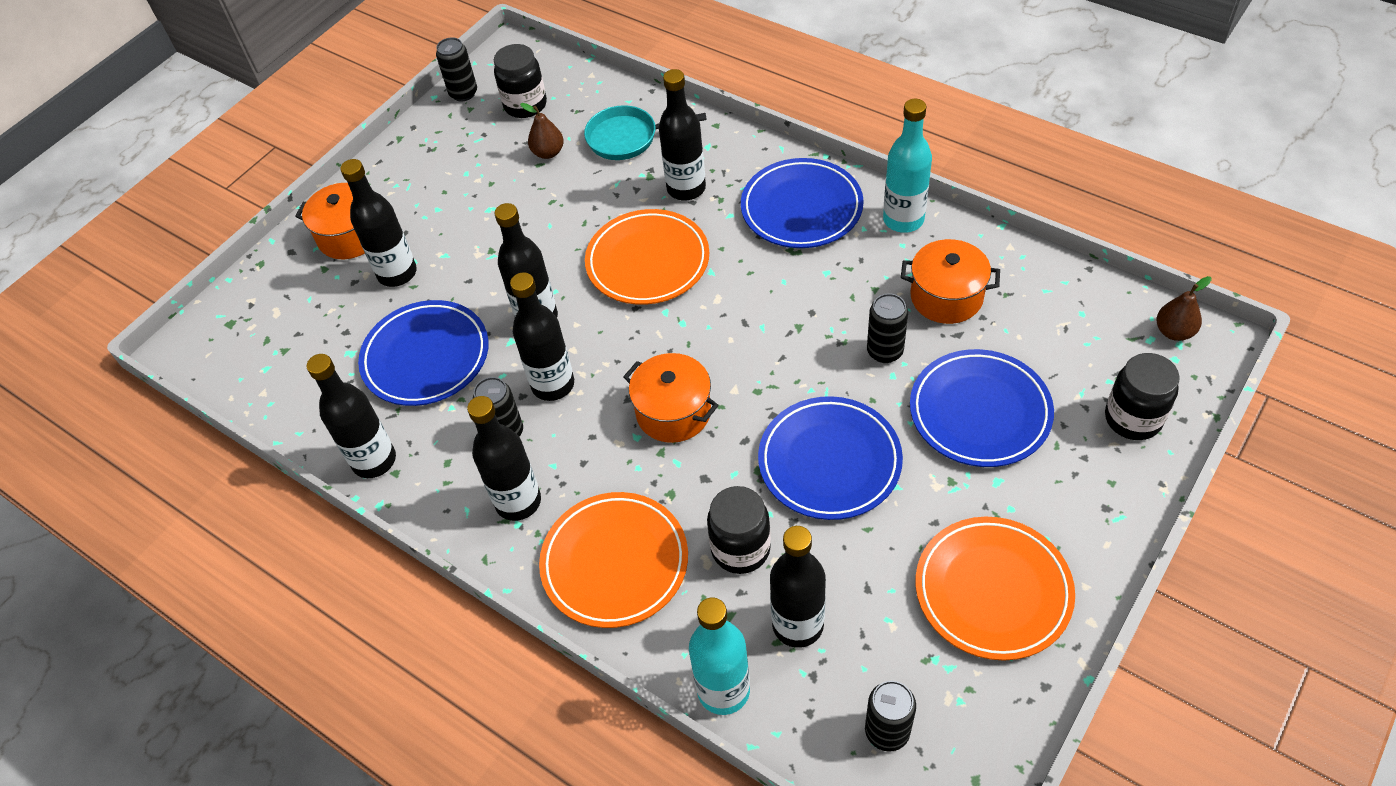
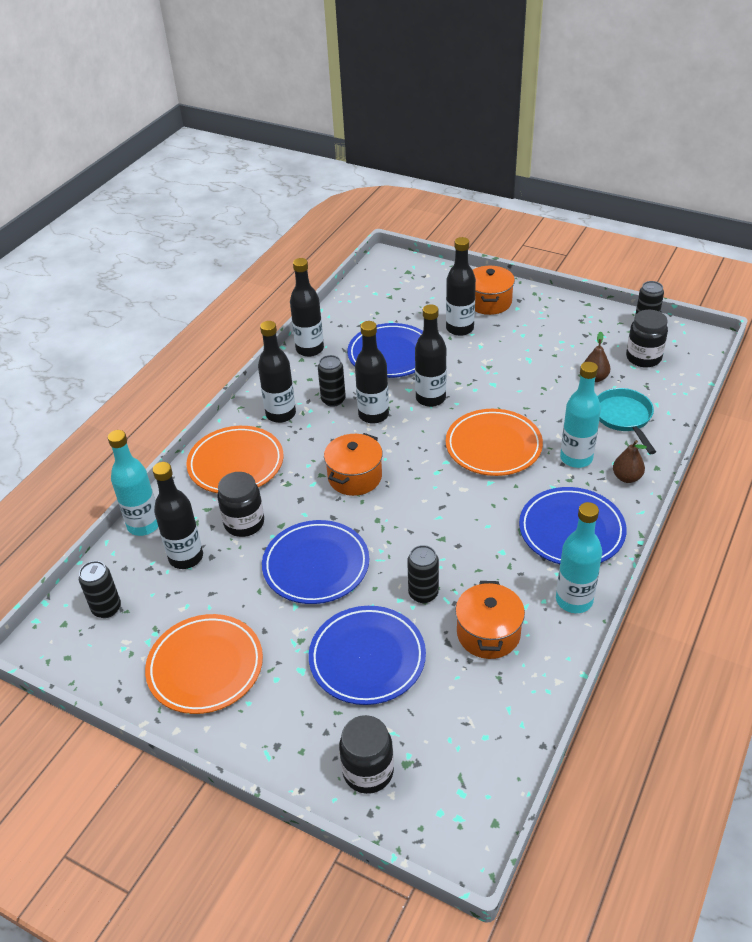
camera: 80 degrees right, 10 degrees down
black bottle [659,69,706,200] -> turquoise bottle [560,362,601,468]
brown pear [1157,276,1212,341] -> brown pear moved to [613,440,647,483]

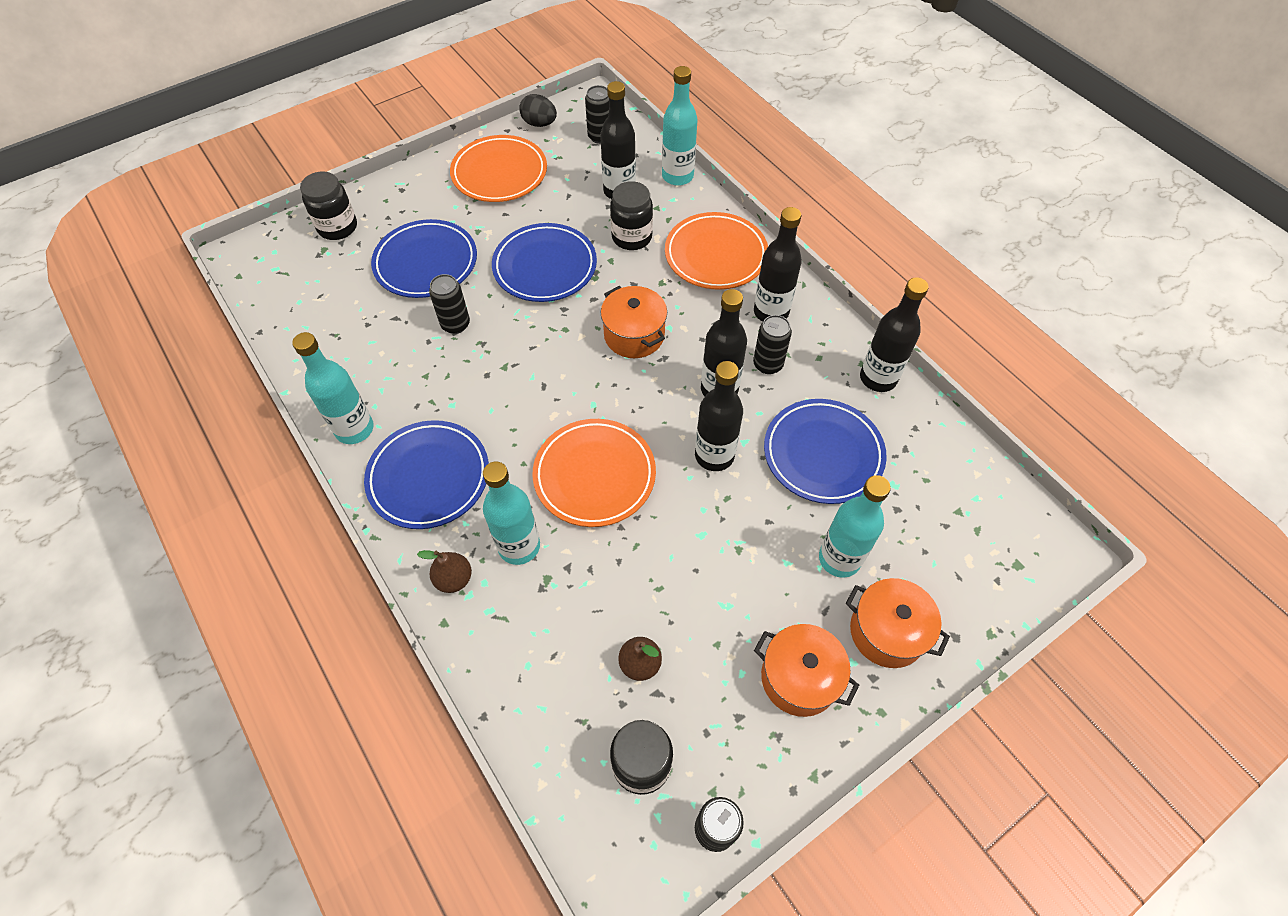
camera: 115 degrees right, 15 degrees up
black bottle [446,237,476,336] -> turquoise bottle [819,475,891,578]
orange pot [455,581,525,659] -> orange pot moved to [754,624,859,717]
turquoise pan [597,388,656,454] -> none
none -> black egg [519,94,557,127]

